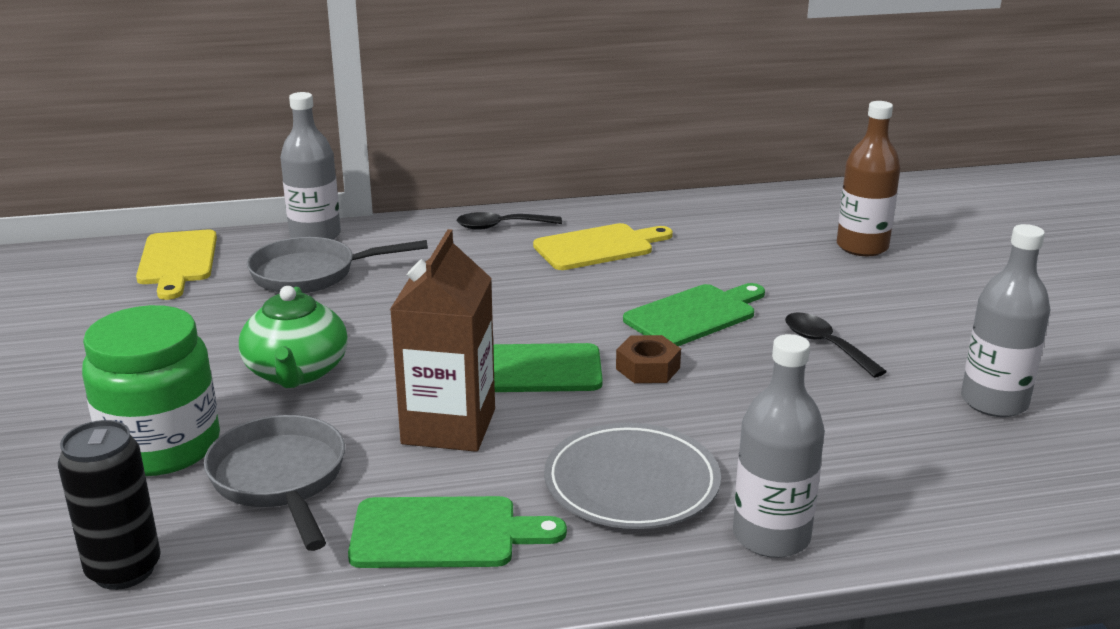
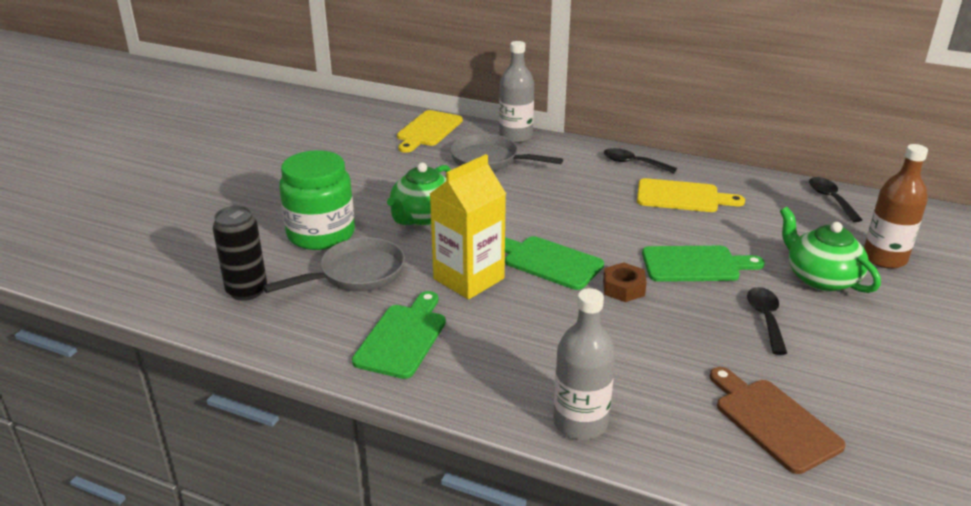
camera: 35 degrees right, 5 degrees up
grey pan [204,415,345,551] -> grey pan turned 45 degrees clockwise [263,237,405,293]
green cutting board [348,496,567,568] -> green cutting board turned 105 degrees counterclockwise [352,291,446,379]
brown carton [390,229,495,452] -> yellow carton [430,154,506,299]
grey plate [544,423,721,529] -> none
grey bottle [961,224,1051,417] -> none
none -> brown cutting board [710,367,846,474]
none -> green teapot [780,207,881,293]
none -> black spoon [809,177,863,222]

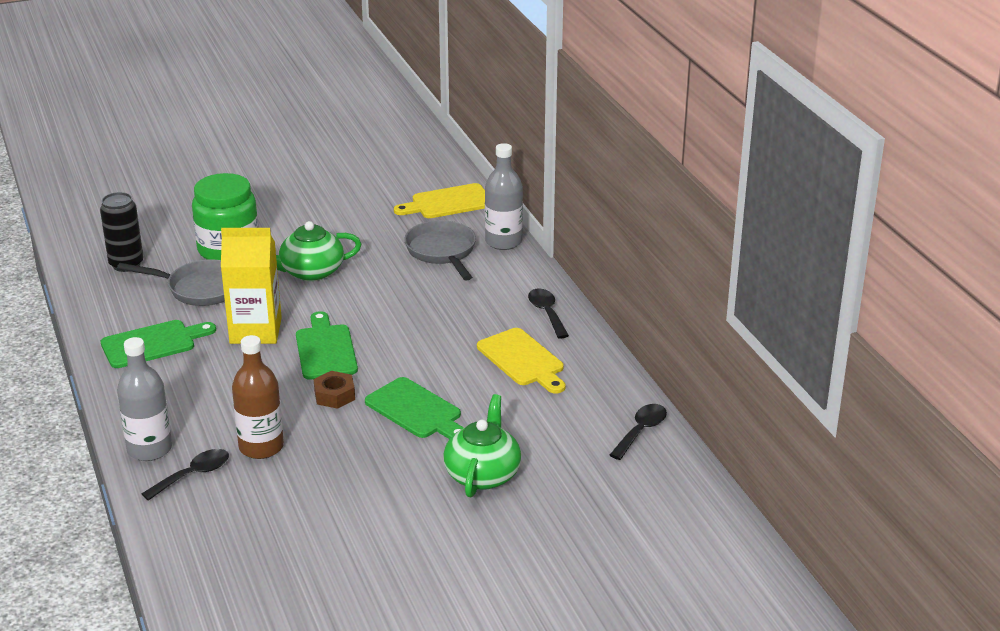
camera: 45 degrees right, 0 degrees up
brown cutting board [710,367,846,474] -> none
black spoon [747,287,787,355] -> black spoon moved to [142,449,229,501]
brown bottle [864,144,928,269] -> brown bottle moved to [232,335,284,459]

